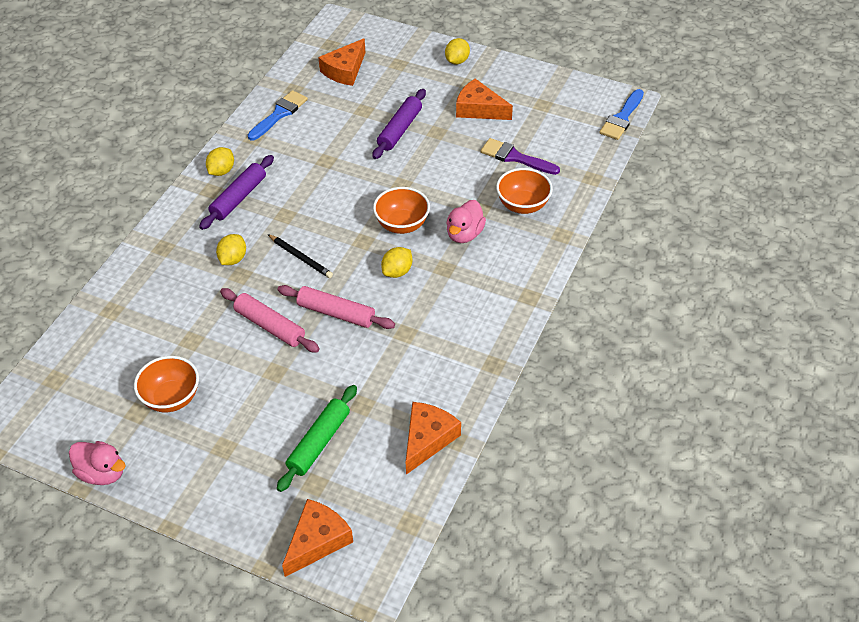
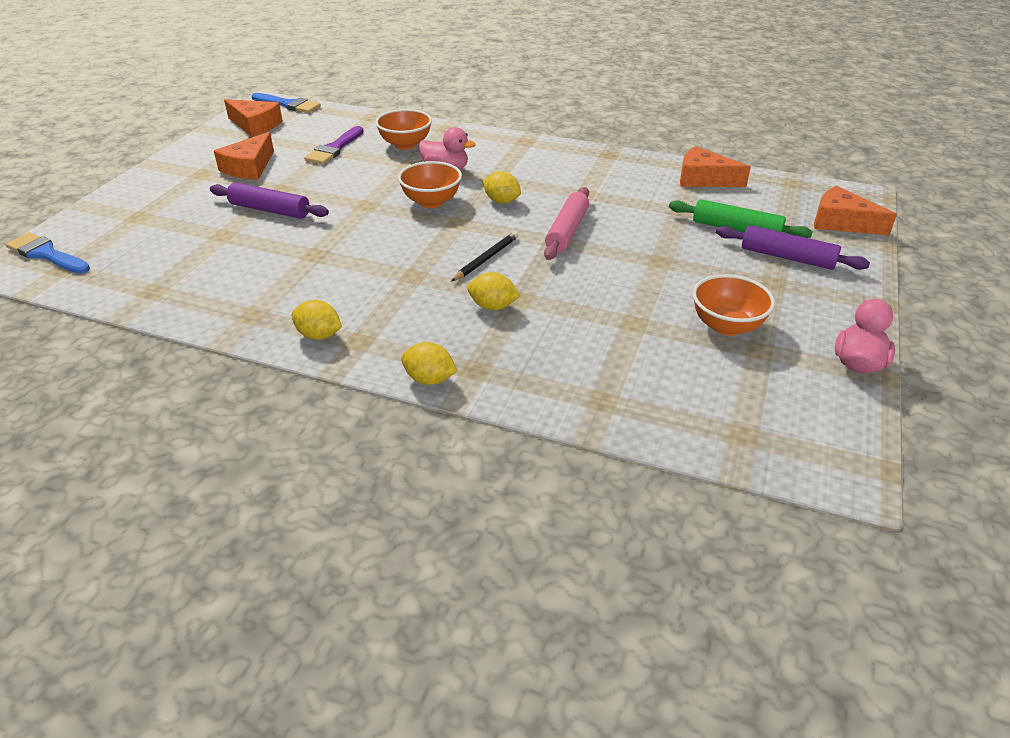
camera: 95 degrees left, 10 degrees down
purple rolling pin [199,155,274,230] -> purple rolling pin moved to [716,225,870,270]
pink rolling pin [220,288,320,353] -> none
blue brush [248,90,308,141] -> blue brush moved to [6,232,90,274]
orange cheese [318,38,366,86] -> orange cheese moved to [224,99,283,137]
yellow lemon [445,38,470,65] -> yellow lemon moved to [401,342,457,385]

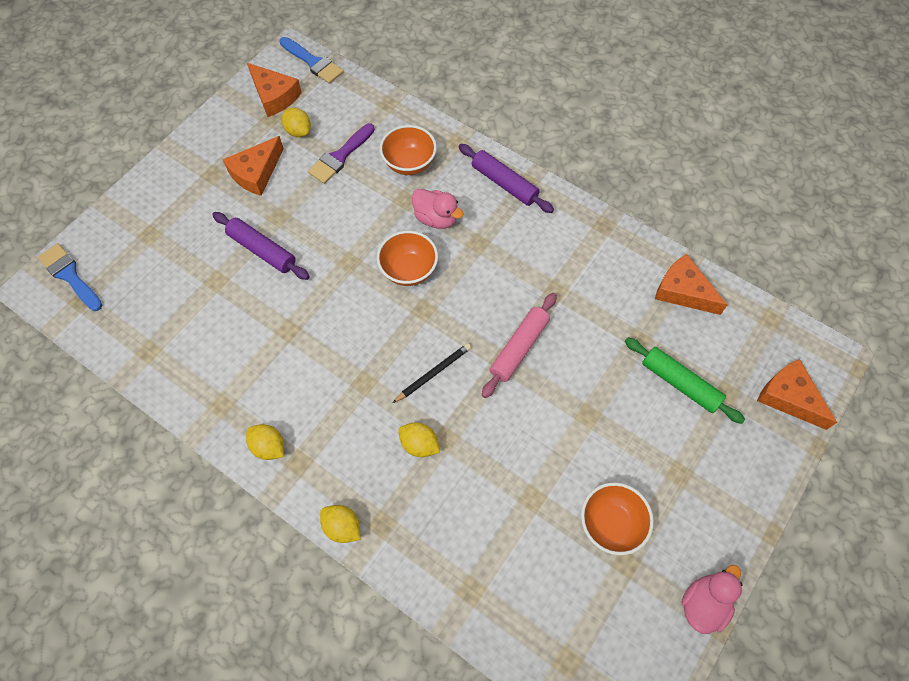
camera: 15 degrees right, 25 degrees up
yellow lemon [483,171,521,204] -> yellow lemon moved to [282,107,311,137]
purple rolling pin [716,225,870,270] -> purple rolling pin moved to [459,144,554,213]

